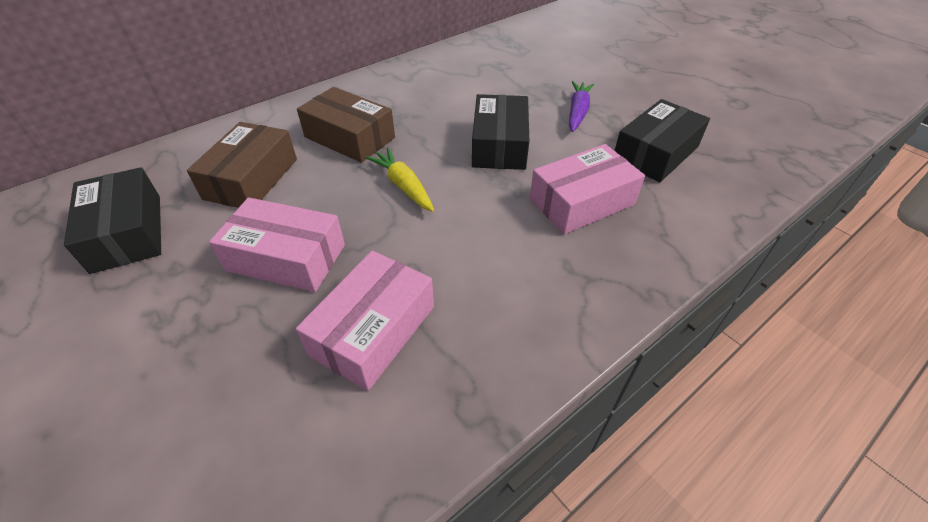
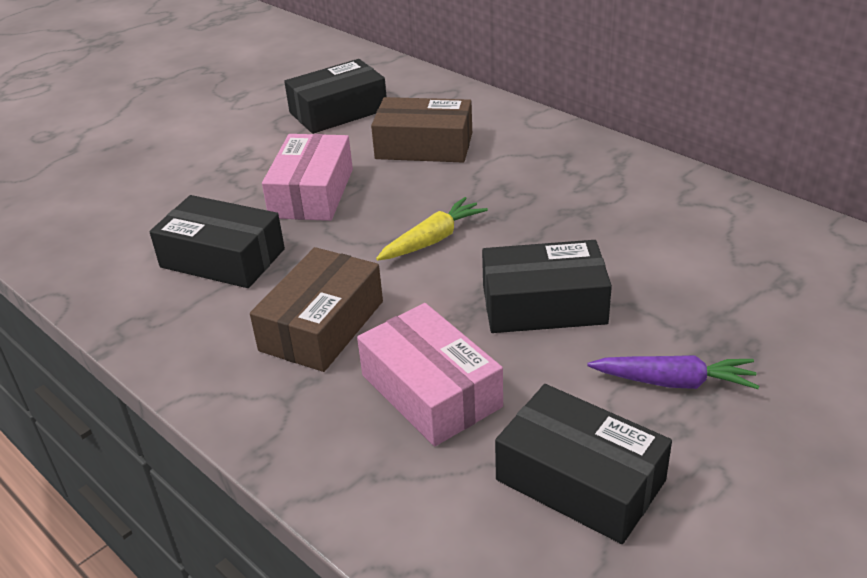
camera: 85 degrees right, 10 degrees down
pink box [296,251,434,391] -> black box [150,195,285,288]
brown box [297,87,395,163] -> brown box moved to [250,247,383,372]

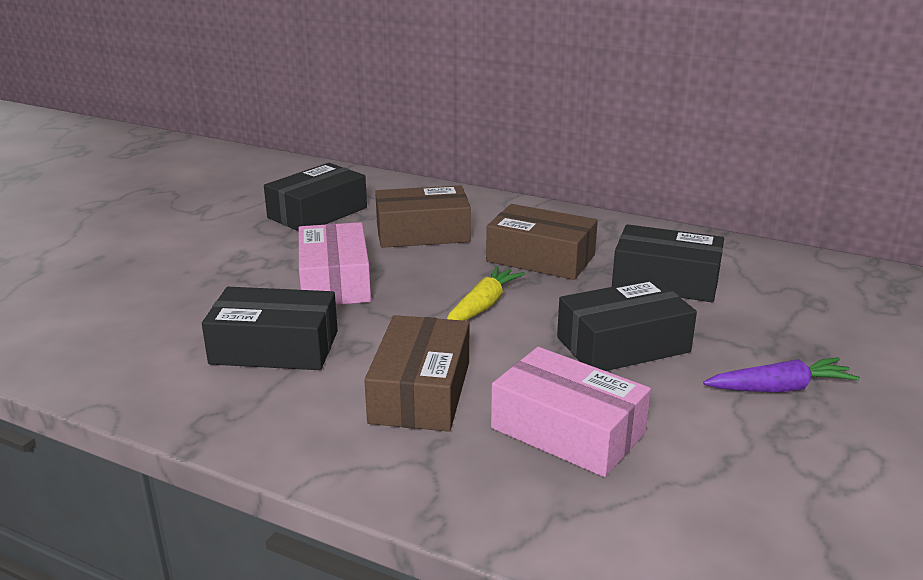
camera: 20 degrees left, 10 degrees down
black box [495,384,672,544] -> black box moved to [612,224,724,302]
none -> brown box [486,204,598,280]

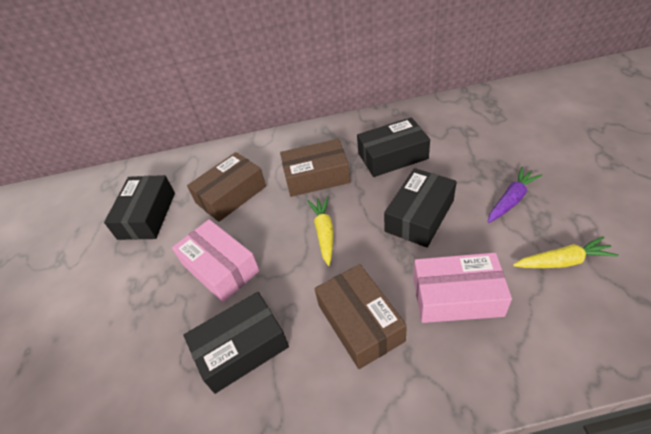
camera: 30 degrees left, 20 degrees up
none -> yellow carrot [513,236,619,268]

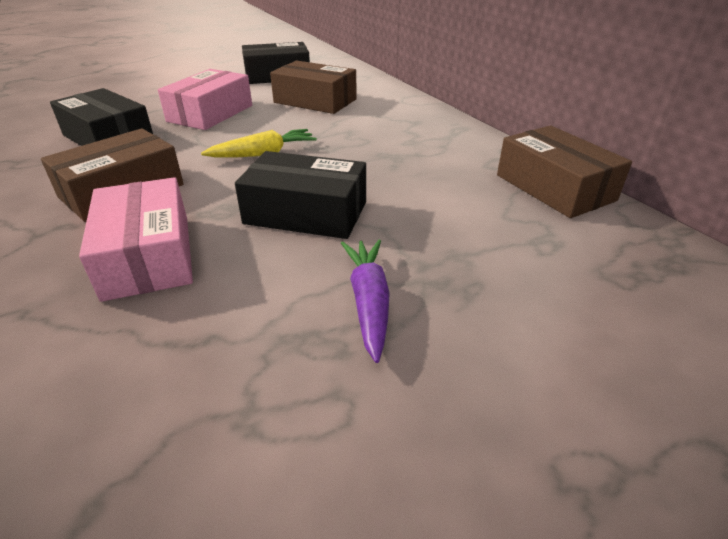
camera: 65 degrees right, 10 degrees down
brown box [280,139,350,197] -> brown box moved to [497,126,632,218]
black box [357,117,430,177] -> none
purple carrot [488,167,542,223] -> purple carrot turned 120 degrees counterclockwise [341,240,390,363]
yellow carrot [513,236,619,268] -> none

